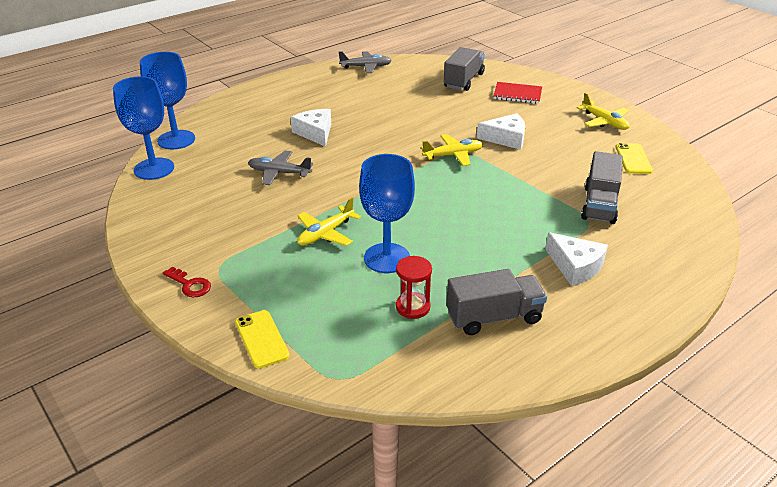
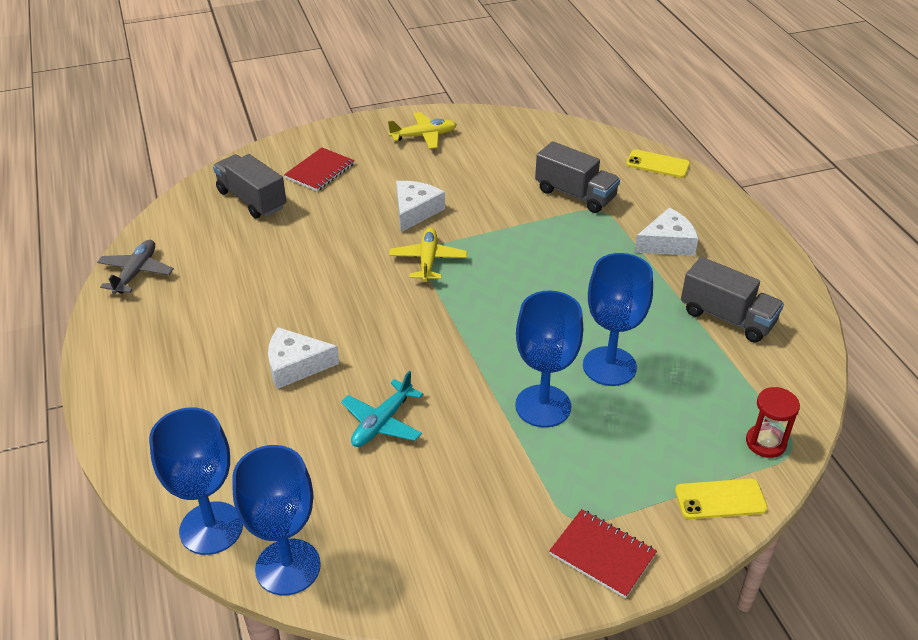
camera: 70 degrees left, 5 degrees up
red key [163,267,211,297] -> red notebook [549,509,657,598]
grey plane [248,150,313,185] -> turquoise plane [341,371,423,447]
yellow plane [297,197,361,246] -> blue goblet [515,291,583,427]
red hourglass [396,256,432,319] -> red hourglass moved to [746,387,800,458]
grey truck [446,269,547,335] -> grey truck turned 120 degrees clockwise [681,257,784,343]
yellow phone [615,143,653,174] -> yellow phone moved to [626,149,690,178]

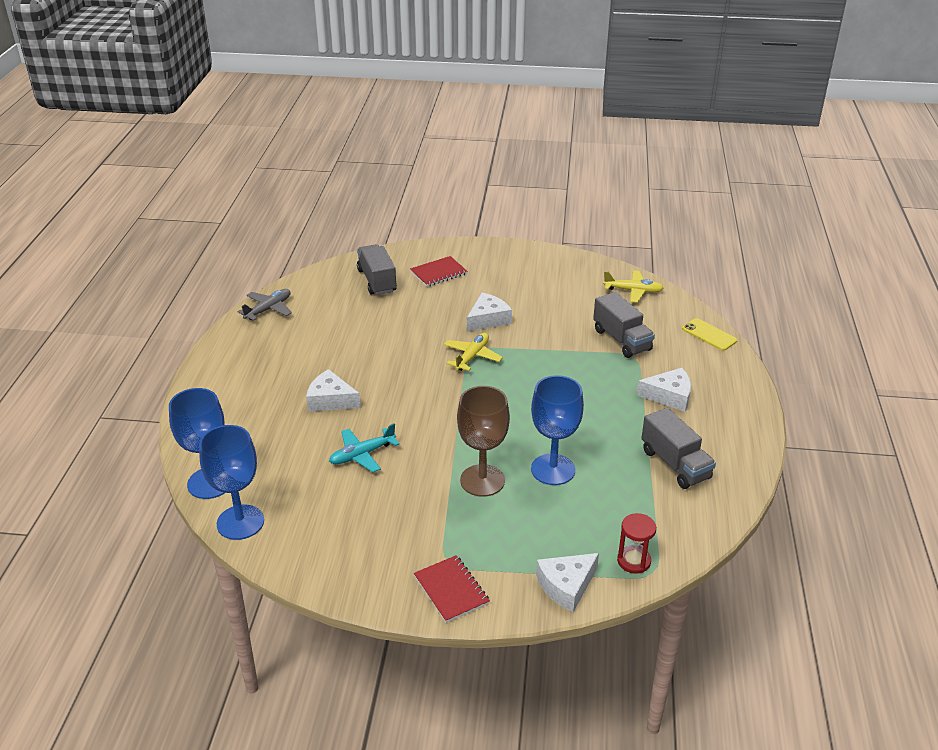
camera: 25 degrees right, 5 degrees down
yellow plane [388,112,457,149] -> yellow plane moved to [603,270,664,303]
blue goblet [515,291,583,427] -> brown goblet [457,386,510,497]
yellow phone [675,479,768,519] -> white cheese [536,553,599,612]

